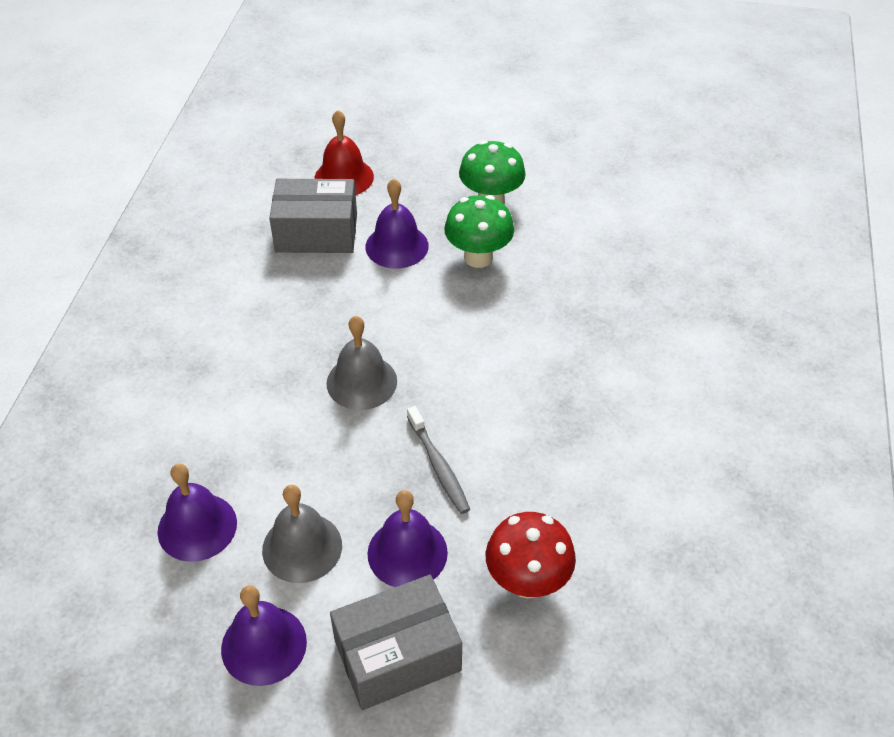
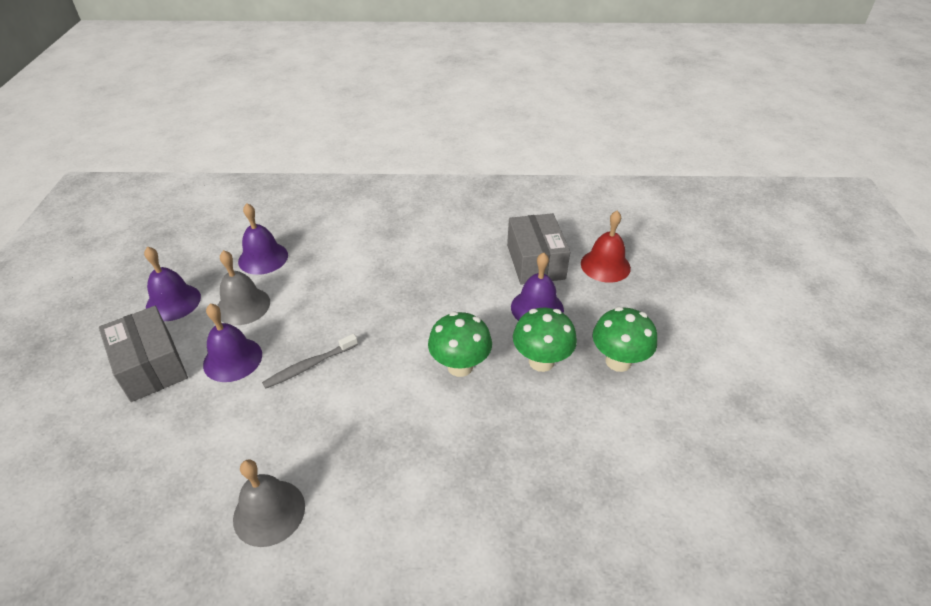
camera: 80 degrees right, 5 degrees down
grey bell [326,316,397,410] -> grey bell moved to [233,459,305,547]
red mushroom [486,512,576,599] -> none
none -> green mushroom [428,312,492,377]

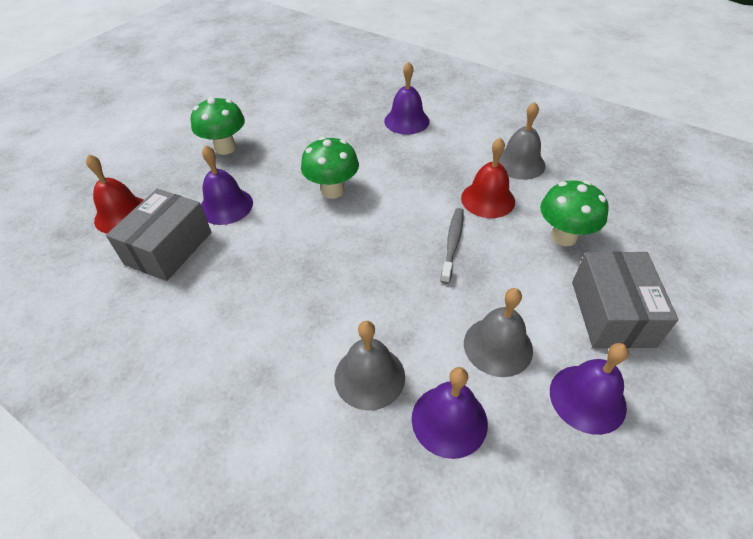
camera: 145 degrees left, 5 degrees up
purple bell [203,304,262,382] -> purple bell moved to [384,61,430,134]
grey toothbrush [262,334,358,389] -> grey toothbrush turned 75 degrees counterclockwise [441,208,464,284]
green mushroom [513,308,577,372] -> green mushroom moved to [540,180,609,246]
none -> grey bell [334,321,405,411]
none -> red bell [461,138,515,218]

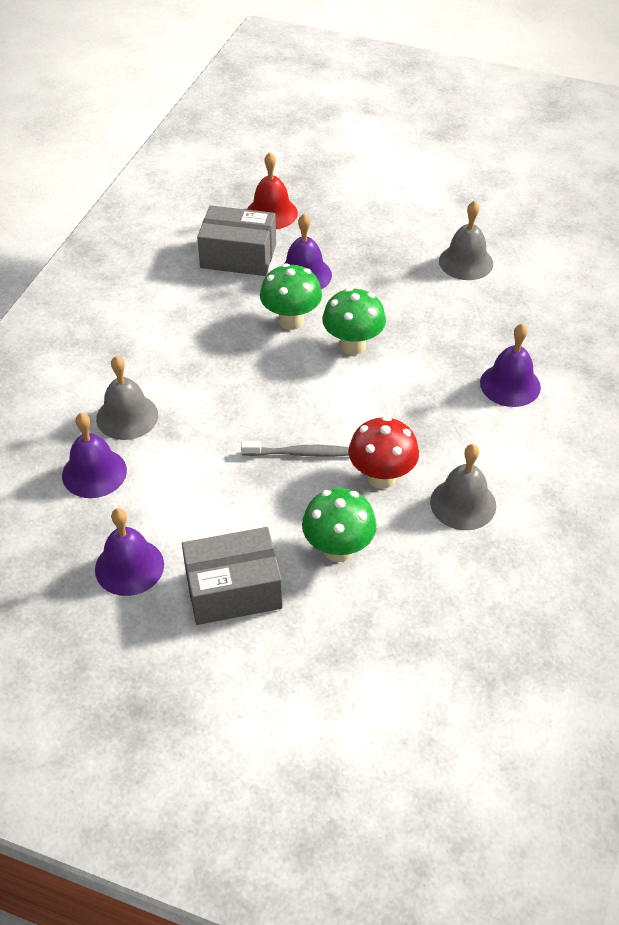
camera: 75 degrees right, 0 degrees up
green mushroom [191,97,245,155] -> green mushroom moved to [260,263,322,330]
red bell [461,138,515,218] -> red mushroom [348,416,419,489]
grey bell [464,288,533,377] -> grey bell moved to [439,201,493,280]

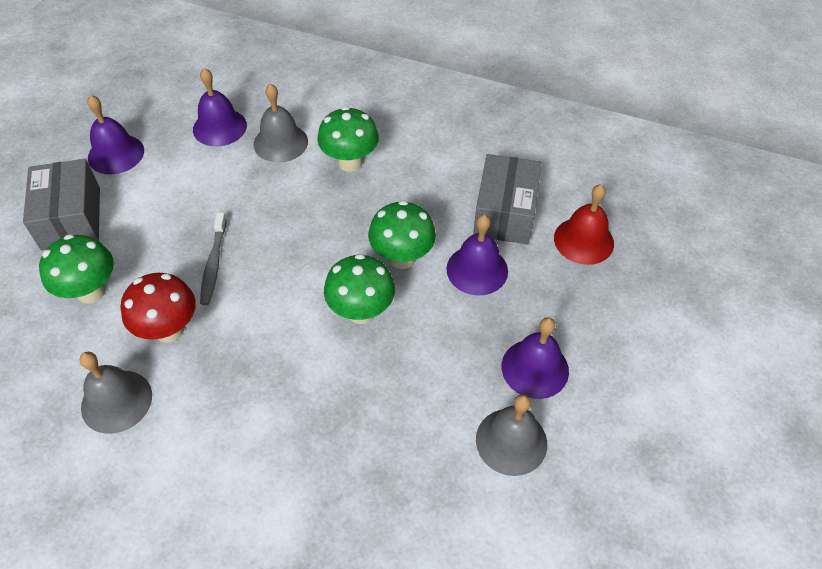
camera: 90 degrees right, 5 degrees up
purple bell [480,324,541,407] -> purple bell moved to [502,317,569,399]
none -> green mushroom [317,106,379,172]

